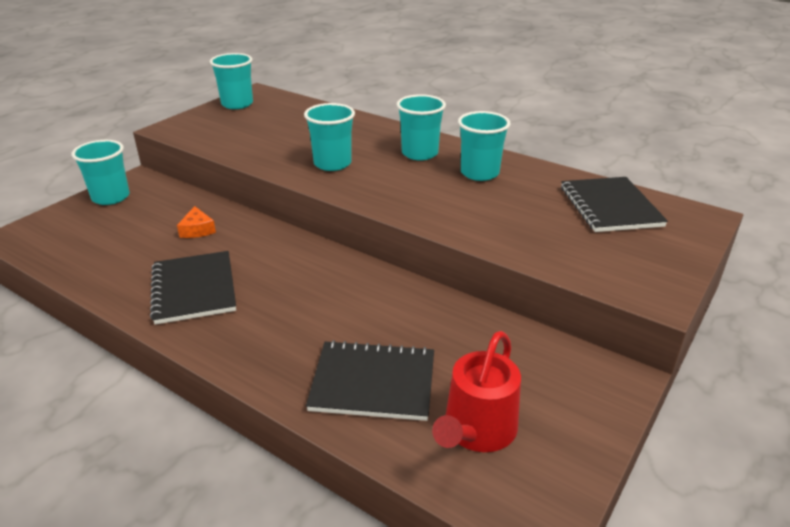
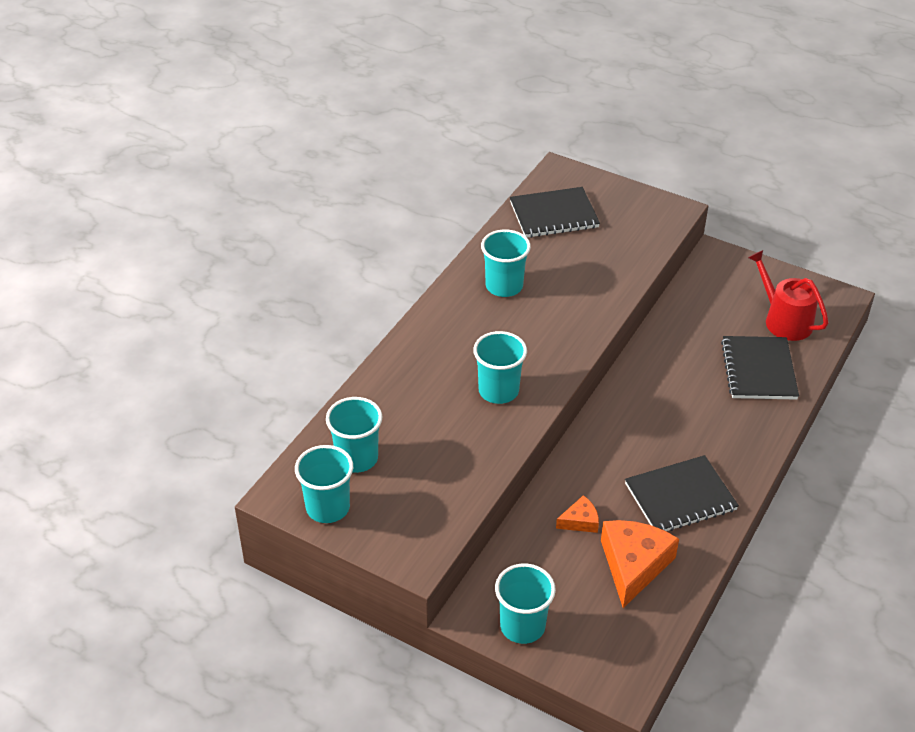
camera: 95 degrees left, 10 degrees up
turquoise cup [396,94,446,161] -> turquoise cup moved to [326,397,382,473]
red watering can [432,331,521,452] -> red watering can turned 150 degrees counterclockwise [748,250,828,341]
none -> orange cheese [601,520,679,608]

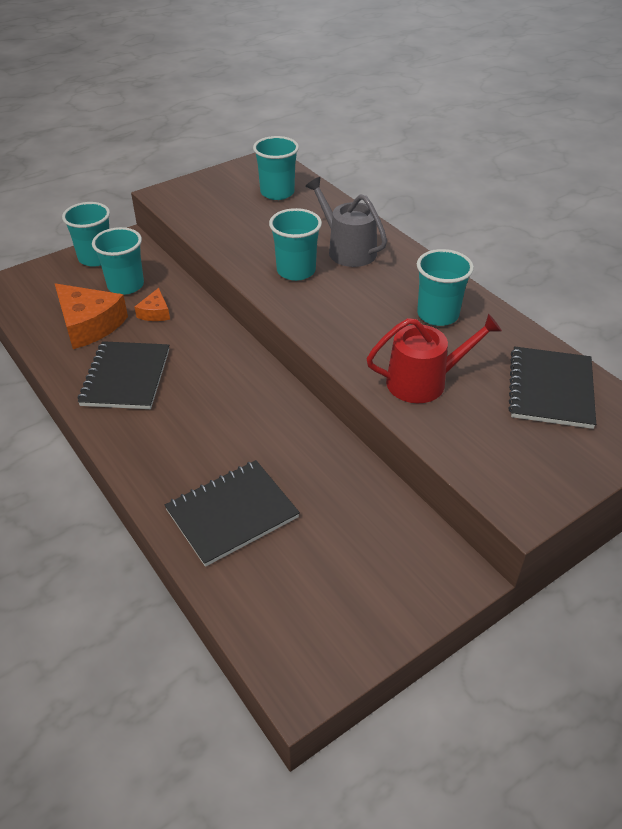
camera: 115 degrees right, 0 degrees up
turquoise cup [295,445,353,523] -> turquoise cup moved to [92,227,144,295]
black notebook [721,336,799,400] -> black notebook turned 60 degrees counterclockwise [165,460,300,567]
red watering can [748,250,828,341] -> red watering can moved to [366,314,502,403]
none -> grey watering can [305,177,387,267]

